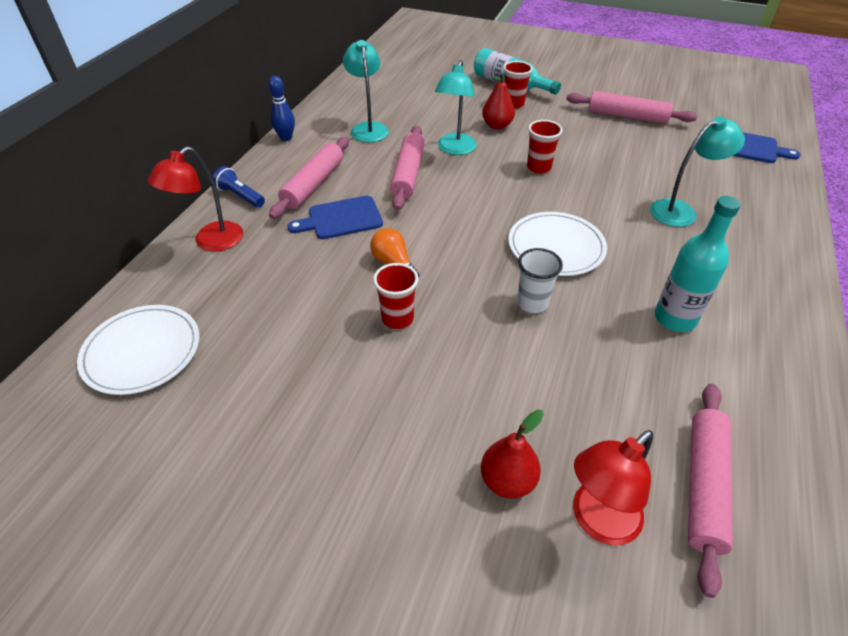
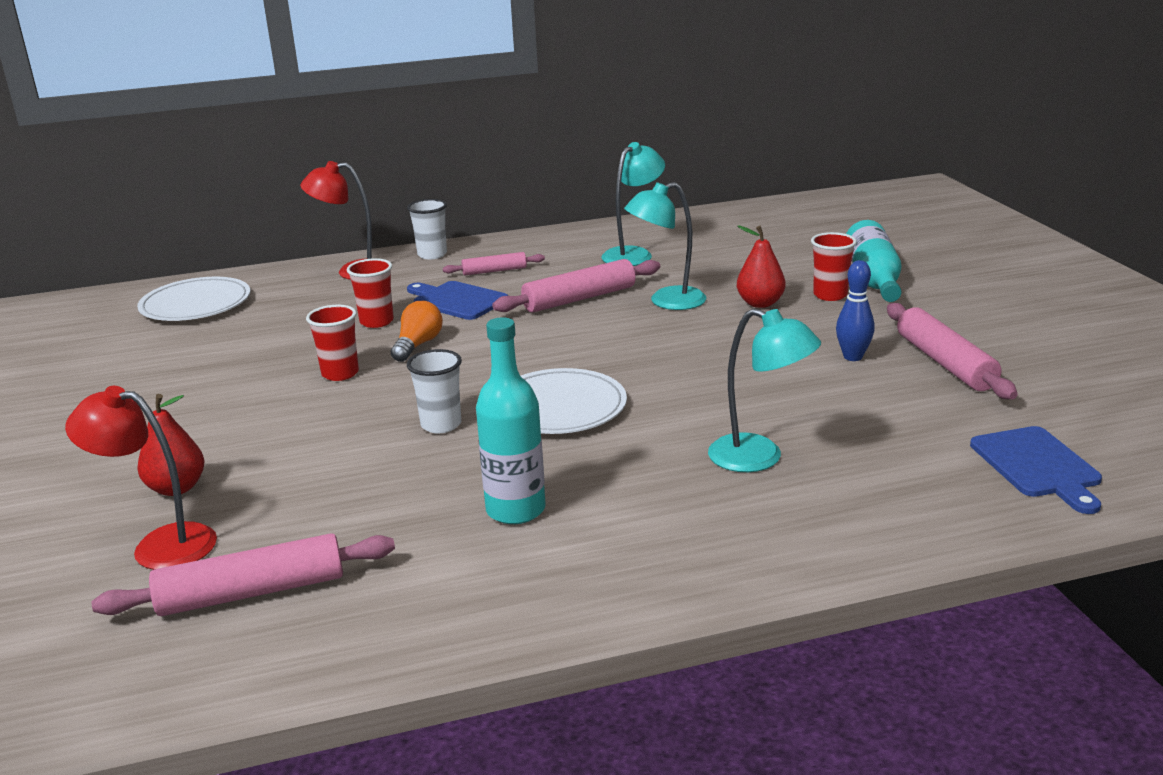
camera: 55 degrees right, 20 degrees down
blue flashlight [213,166,265,208] -> white cup [407,199,447,259]
blue bowling pin [269,76,295,141] -> blue bowling pin moved to [836,260,875,361]
pink rolling pin [269,137,349,219] -> pink rolling pin [443,252,545,275], size x0.58
red cup [527,120,563,173] -> red cup moved to [347,258,394,328]

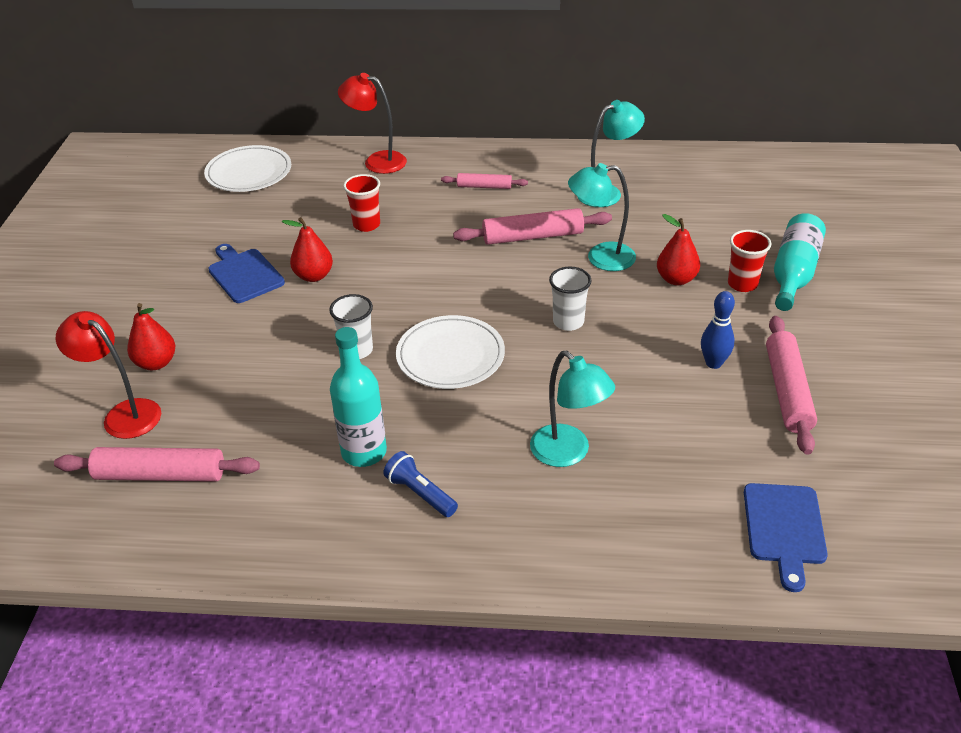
camera: 20 degrees right, 15 degrees up
red cup [306,305,359,381] -> red pear [282,217,333,282]
orange light bulb [391,301,443,362] -> none
white cup [407,199,447,259] -> white cup moved to [549,267,592,331]
blue cutting board [407,281,508,320] -> blue cutting board moved to [208,244,285,303]
none -> blue flashlight [383,451,458,517]

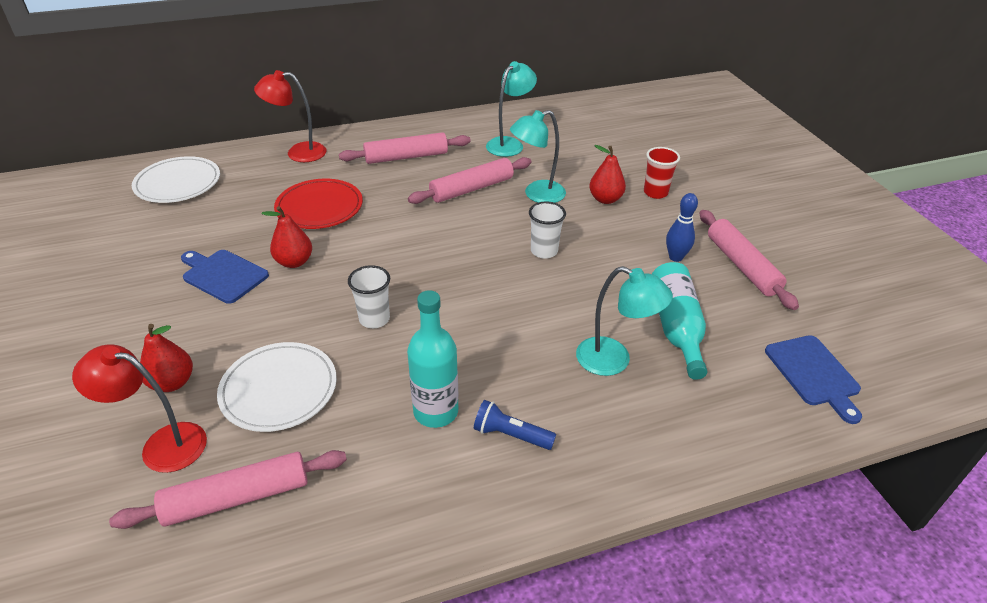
camera: 25 degrees left, 0 degrees up
red cup [343,174,380,232] -> red plate [274,179,363,229]
white plate [396,315,505,389] -> white plate moved to [217,342,337,432]
pink rolling pin [441,173,528,189] -> pink rolling pin [339,132,471,164], size x1.71
turquoise bottle [774,213,826,311] -> turquoise bottle moved to [652,262,707,380]

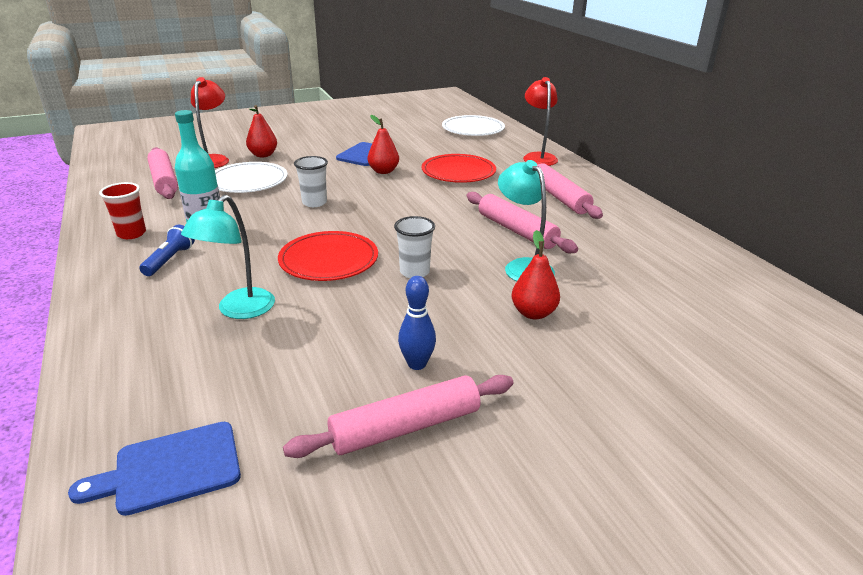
camera: 85 degrees right, 10 degrees down
turquoise lamp [486,61,537,157] -> none
red cup [644,147,680,199] -> red cup moved to [99,182,146,239]
turquoise bottle [652,262,707,380] -> none
none -> red plate [278,231,378,281]

